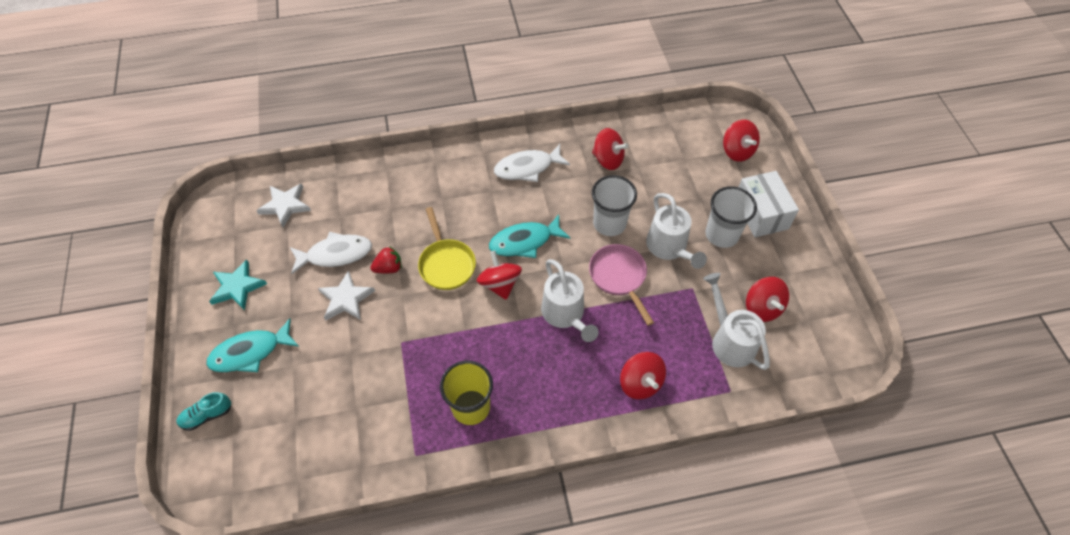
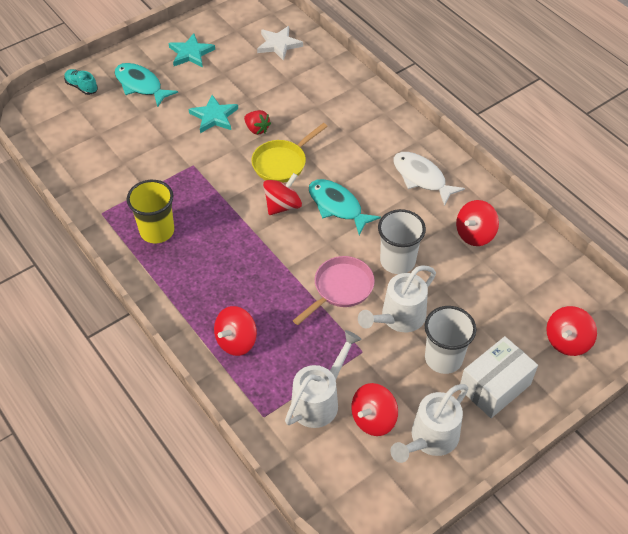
camera: 65 degrees right, 5 degrees down
white fish [290,232,372,274] -> none
white star [318,271,375,320] -> turquoise star [188,95,238,133]
white watering can [541,259,599,342] -> white watering can moved to [390,384,468,463]
red spinning top [592,128,628,170] -> red spinning top turned 45 degrees clockwise [456,200,499,246]

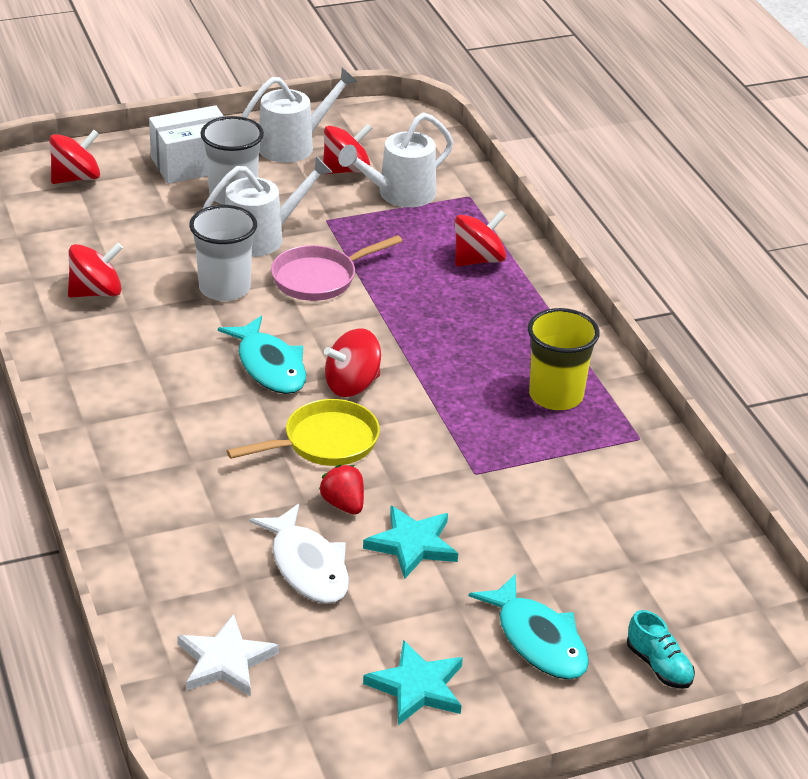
camera: 165 degrees left, 15 degrees down
white fish [393,152,465,206] -> white fish moved to [249,504,349,604]

